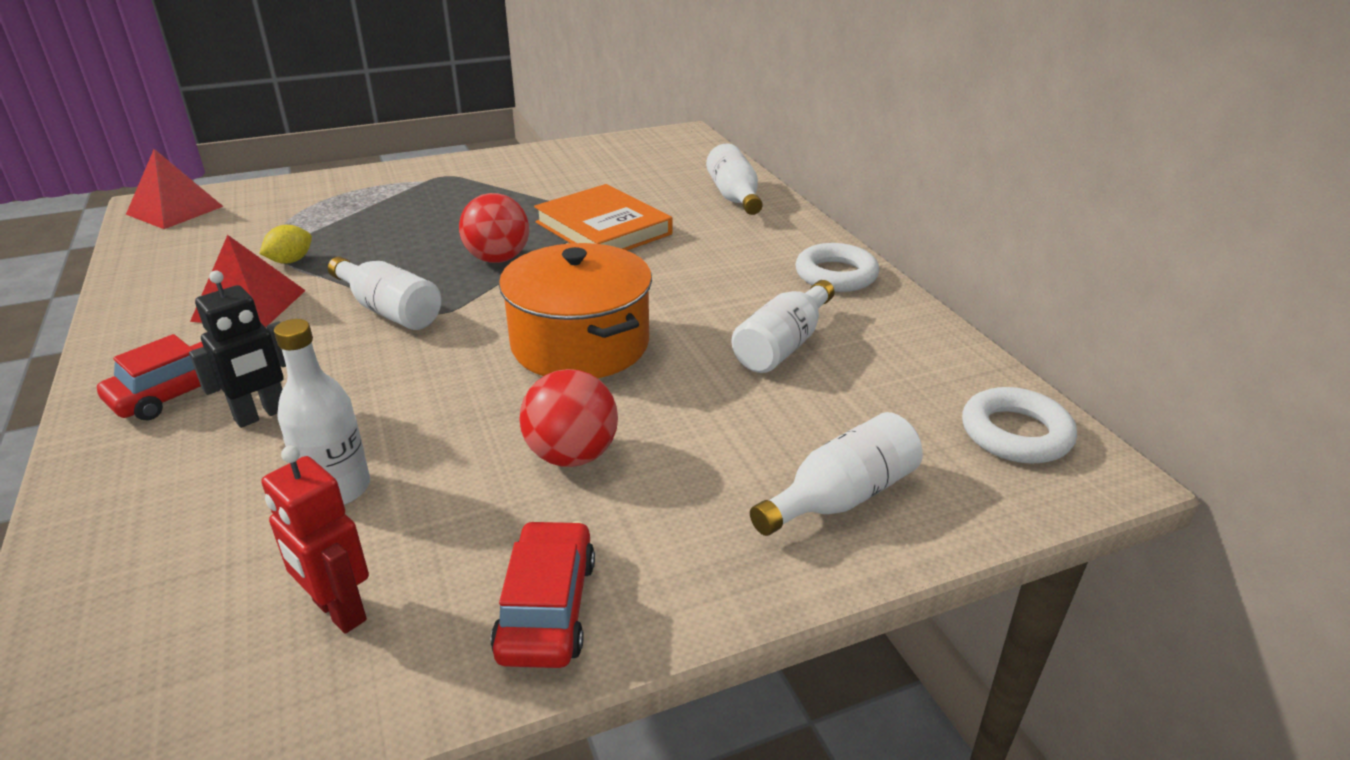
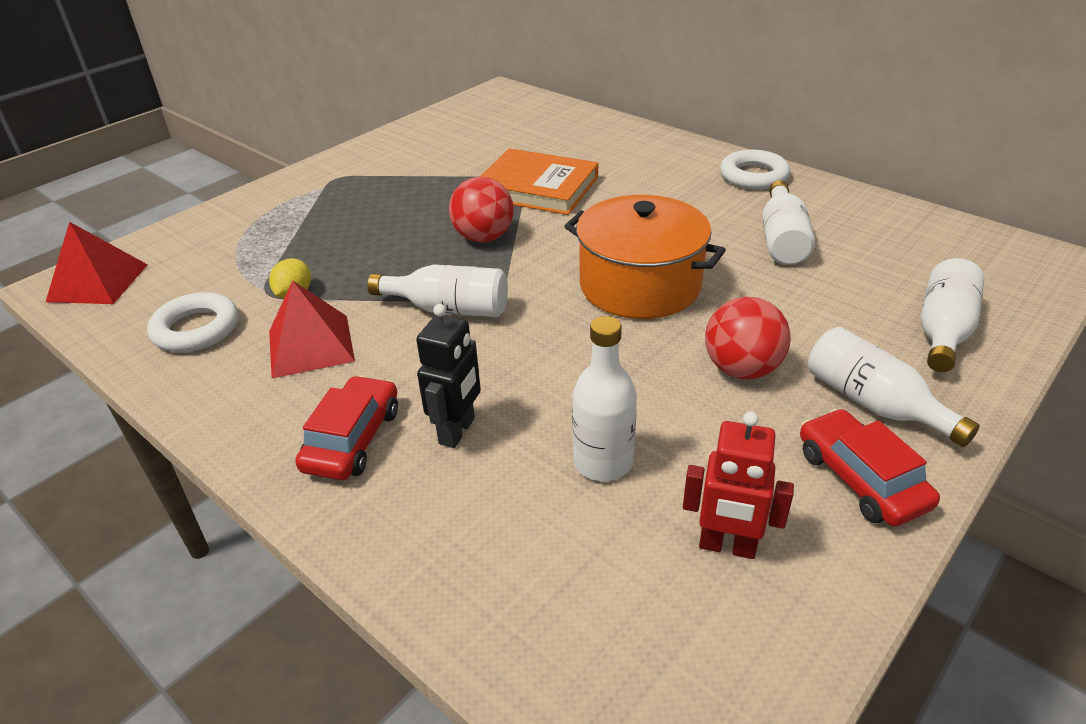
camera: 25 degrees left, 5 degrees up
white bottle [706,143,763,215] -> white bottle moved to [808,327,980,447]
white ring [962,387,1077,464] -> white ring moved to [147,292,238,352]

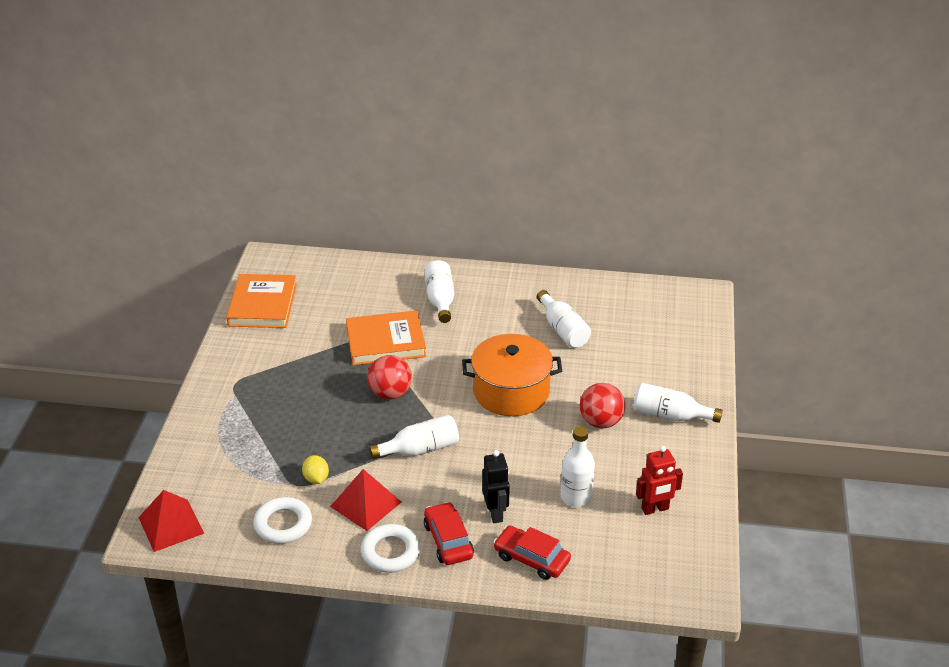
camera: 35 degrees left, 0 degrees up
white ring [720,150,790,190] -> white ring moved to [361,524,420,573]
red car [800,409,940,527] -> red car moved to [493,525,571,580]
white bottle [920,258,985,372] -> white bottle moved to [424,260,455,323]
none -> orange book [226,274,297,328]

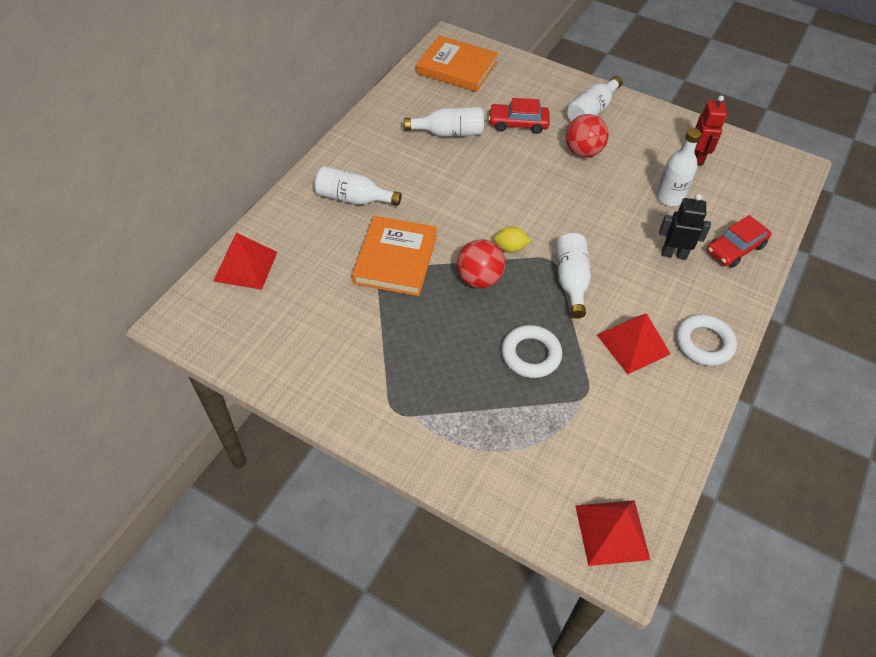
camera: 70 degrees left, 15 degrees up
orange book [226,274,297,328] -> orange book moved to [416,35,498,92]
white ring [253,497,312,544] -> white ring moved to [501,325,562,378]
yellow lemon [302,455,329,484] -> yellow lemon moved to [494,227,531,253]
red car [424,502,474,565] -> red car moved to [488,98,550,134]
orange pot [462,334,562,416] -> none
none -> red pyramid [213,233,277,290]

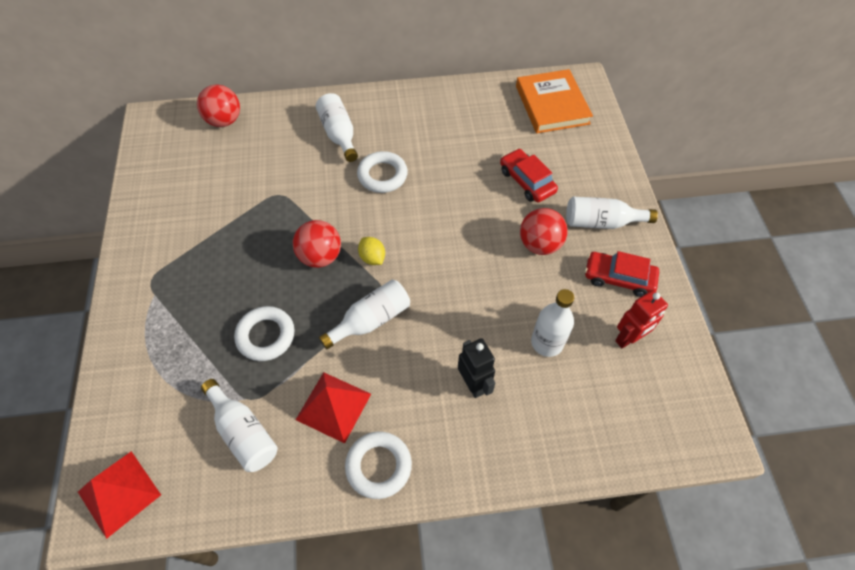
camera: 55 degrees right, 5 degrees up
red pyramid [213,233,277,290] -> red ball [197,84,240,127]
orange book [352,216,437,296] -> none
white bottle [404,107,484,137] -> white bottle moved to [201,379,278,472]
red car [707,215,772,268] -> red car moved to [585,251,659,297]
none -> white ring [357,151,408,193]

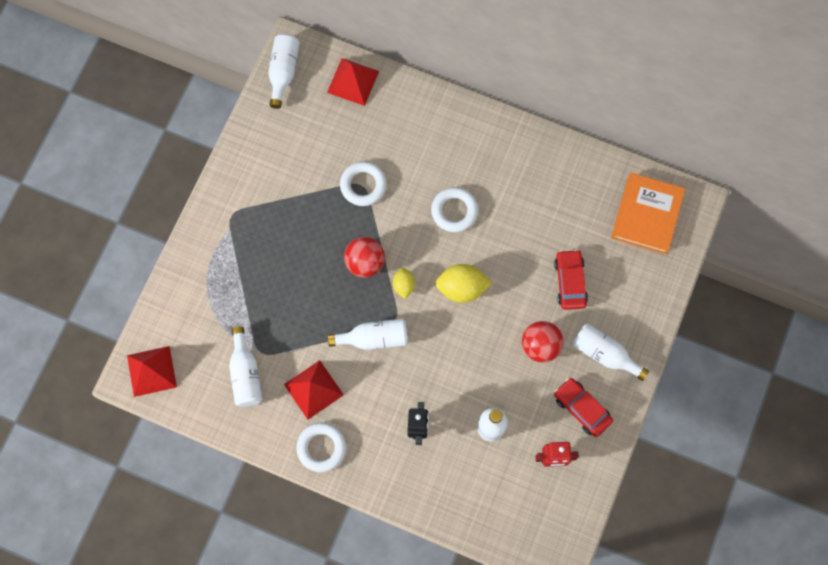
camera: 30 degrees right, 15 degrees up
red ball [197,84,240,127] -> red pyramid [327,58,379,106]
white ring [234,306,294,361] -> white ring moved to [340,161,387,206]
white bottle [316,93,358,162] -> white bottle moved to [268,34,300,109]
none -> yellow lemon [435,264,492,303]

